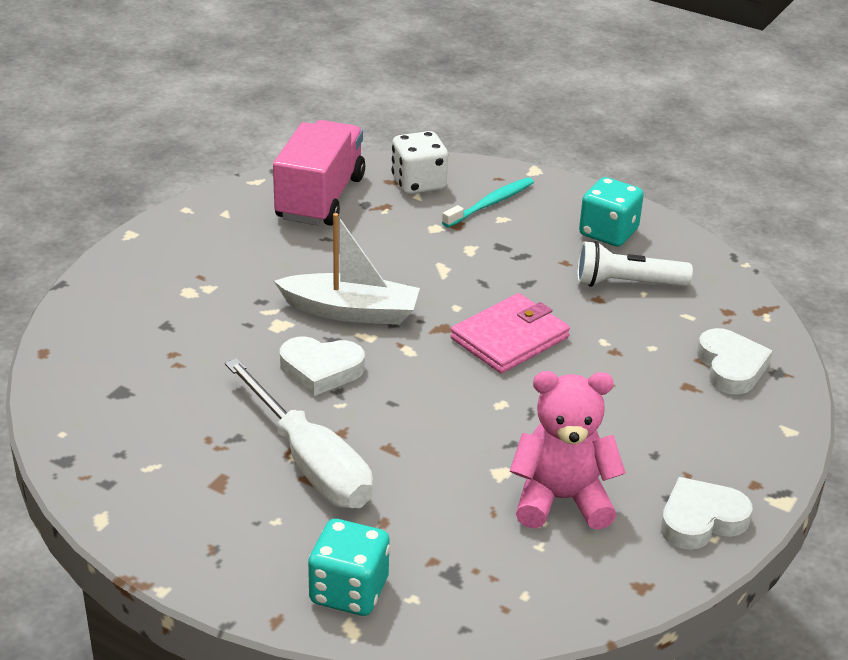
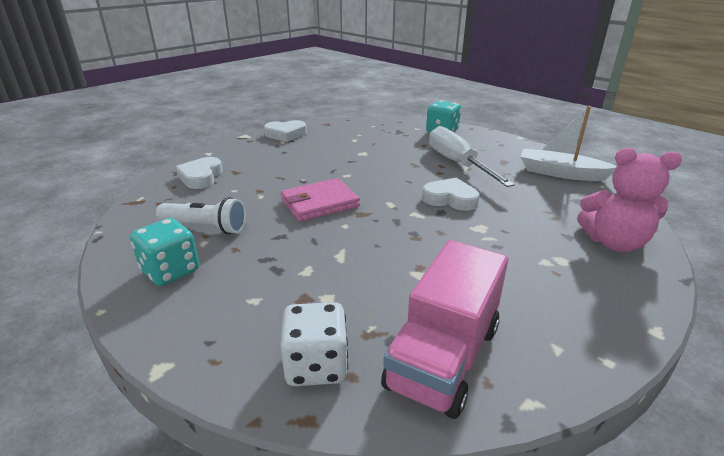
camera: 165 degrees left, 5 degrees down
white boat [274,213,420,325] -> white boat moved to [521,106,616,181]
turquoise toothbrush [442,177,534,227] -> none
pink teddy bear [510,371,626,530] -> pink teddy bear moved to [577,148,682,252]

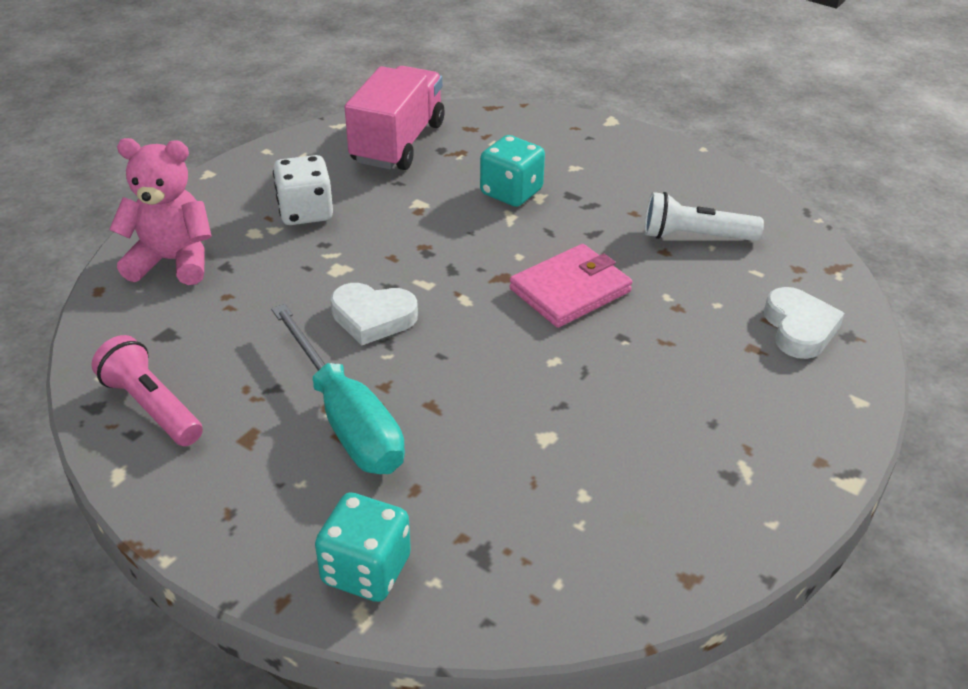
camera: 170 degrees right, 10 degrees up
turquoise dice [130,218,199,286] -> turquoise dice moved to [480,135,545,207]
white heart [264,120,306,142] -> none
white dice [280,302,348,386] -> white dice moved to [273,155,333,225]
white screwdriver [429,126,515,187] -> turquoise screwdriver [271,304,405,474]
white boat [521,106,616,181] -> pink flashlight [91,335,203,446]

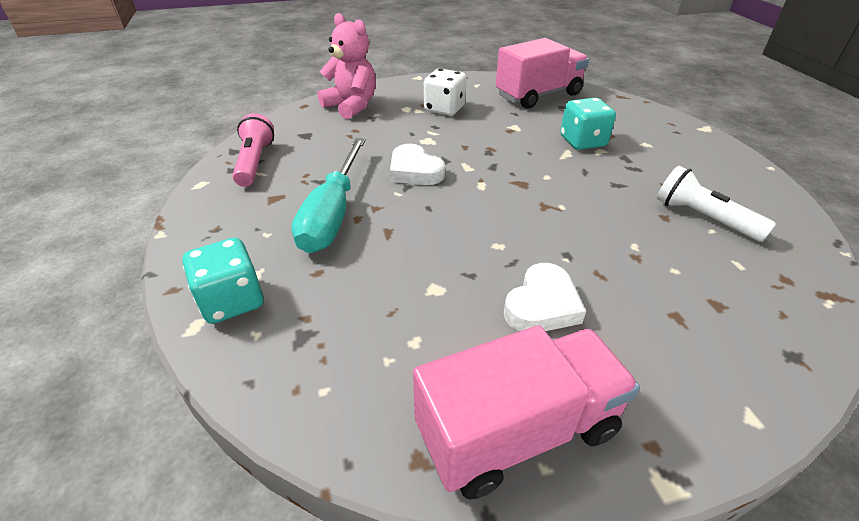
camera: 40 degrees right, 0 degrees up
pink wallet [509,244,632,328] -> none
white heart [764,287,845,359] -> white heart moved to [504,263,586,331]
none -> pink truck [413,325,640,499]

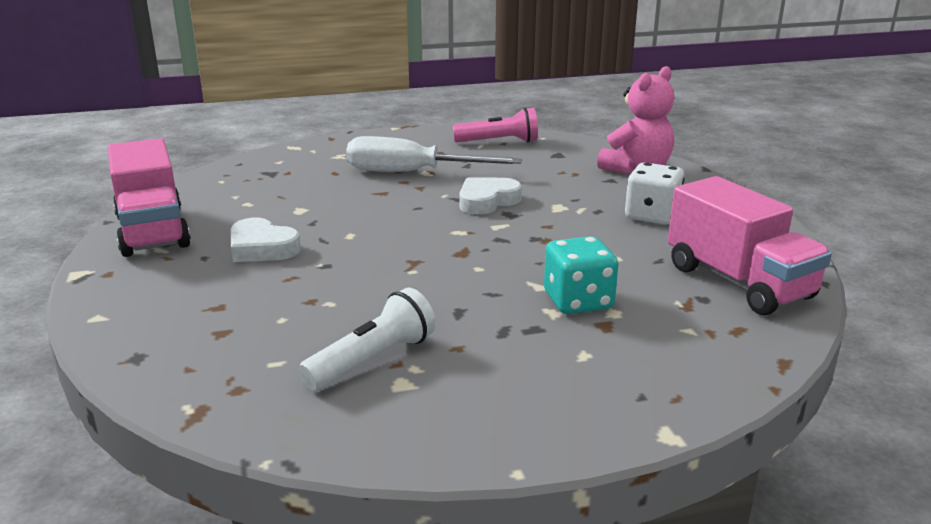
camera: 90 degrees right, 15 degrees down
turquoise dice [182,238,263,324] -> none
turquoise screwdriver [291,138,366,253] -> white screwdriver [346,136,522,172]

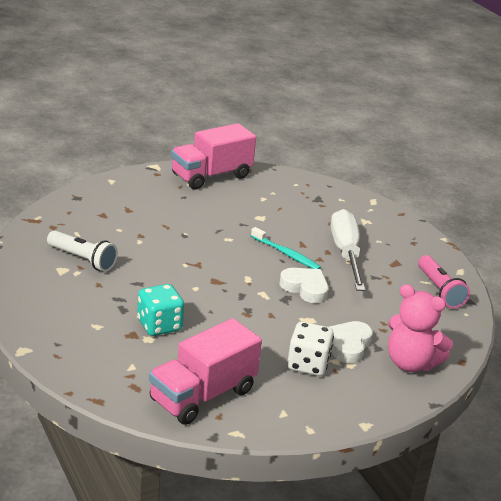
camera: 75 degrees right, 5 degrees up
white heart [231,218,301,262] -> white heart moved to [329,321,373,364]
none -> turquoise toothbrush [251,227,321,269]

